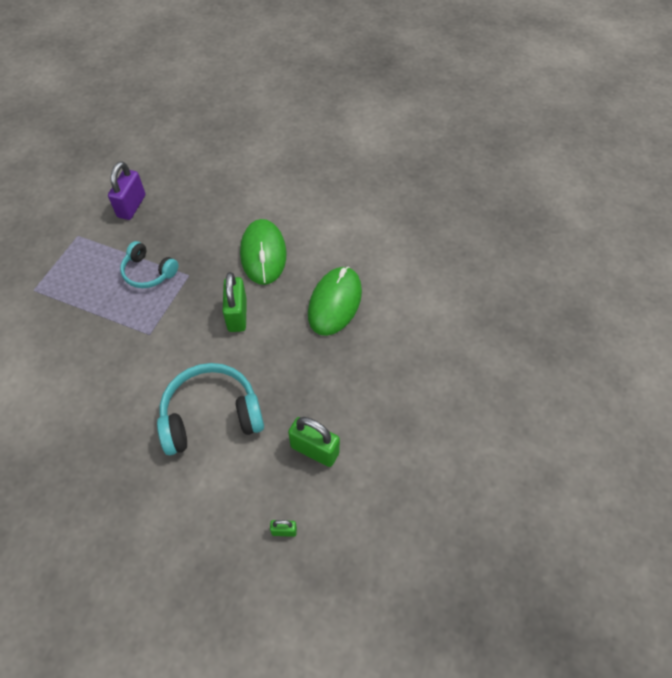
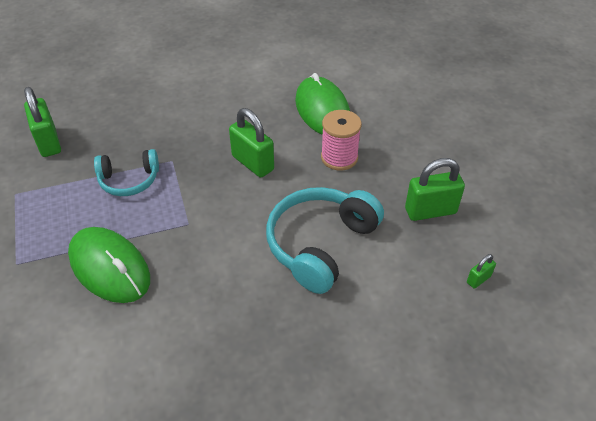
camera: 40 degrees left, 10 degrees down
purple padlock [108,161,145,220] -> green padlock [24,87,61,157]
green mouse [240,219,286,285] -> green mouse moved to [68,227,150,303]
none -> pink spool [321,110,362,170]

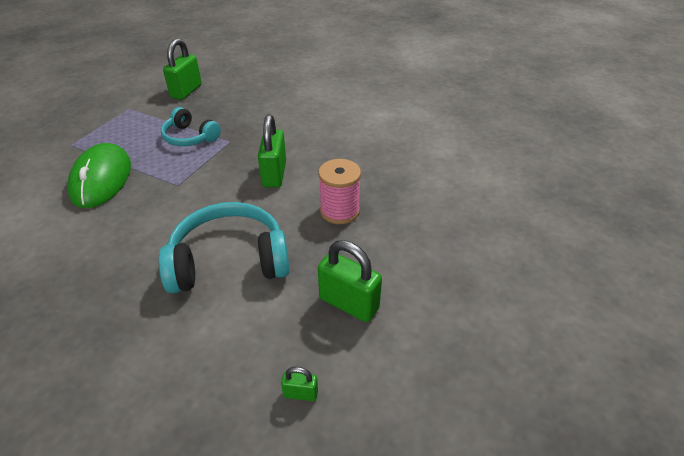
camera: 45 degrees right, 5 degrees down
green mouse [295,73,350,135] -> none

